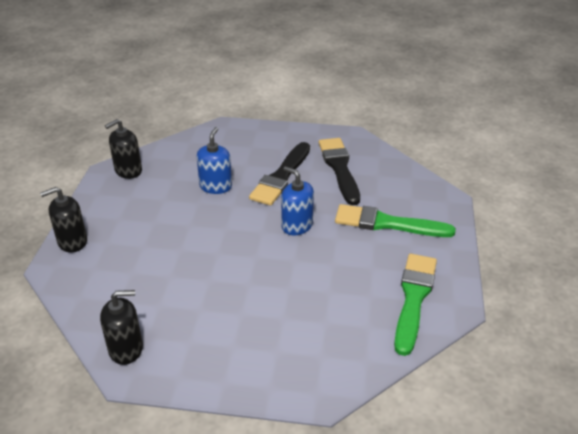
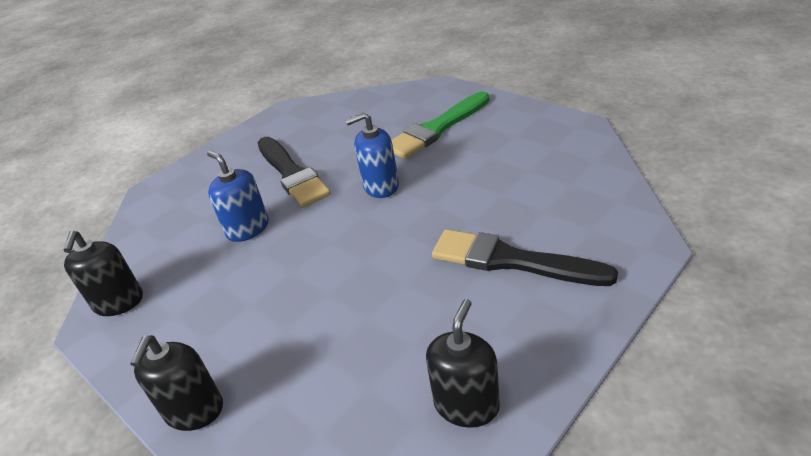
camera: 50 degrees left, 0 degrees up
black brush [319,138,360,205] -> black brush moved to [432,229,618,286]
green brush [394,254,437,356] -> none

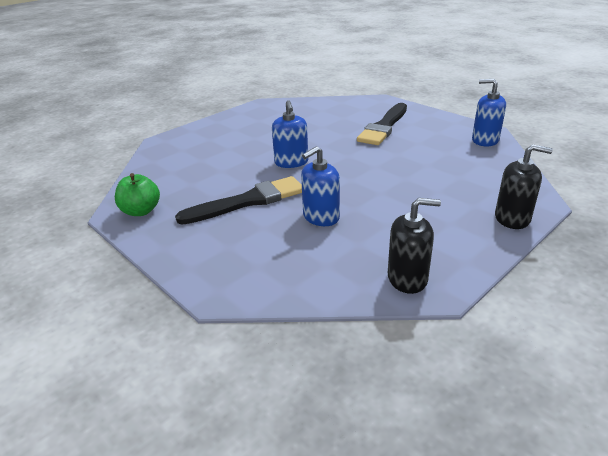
camera: 90 degrees left, 5 degrees down
green brush [391,92,489,159] -> none
black soap dispenser [426,299,500,427] -> blue soap dispenser [472,79,506,146]
none -> green apple [115,173,160,216]

